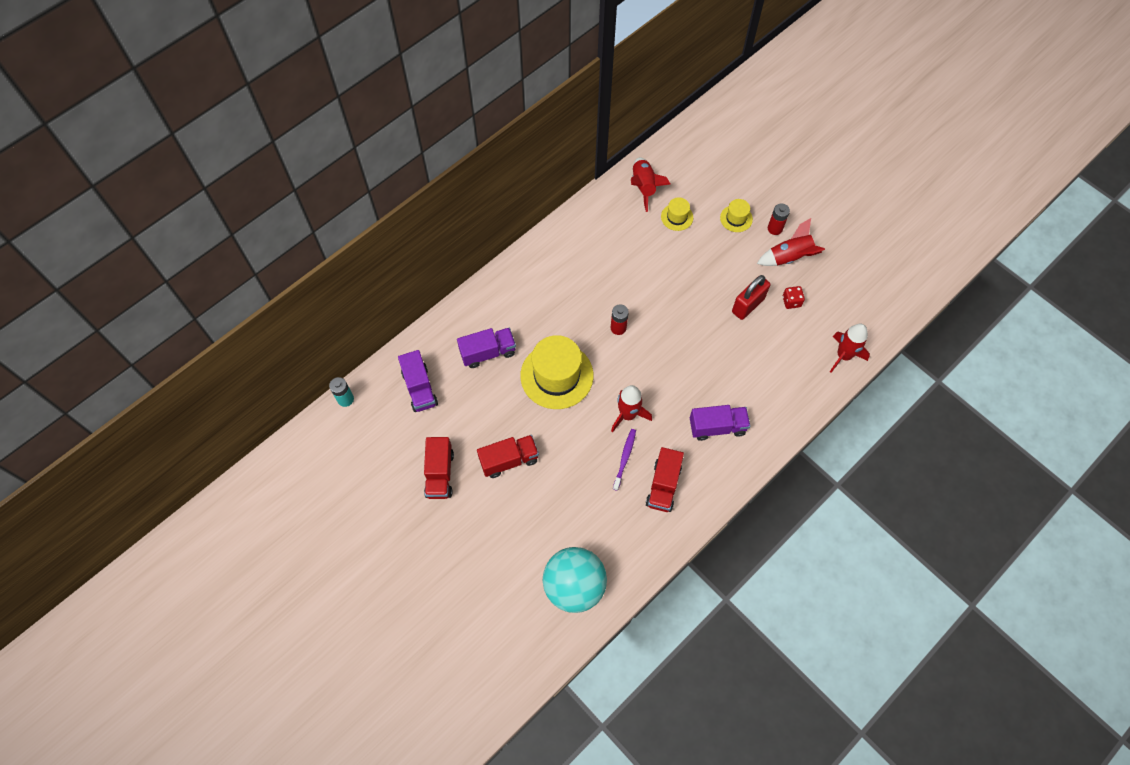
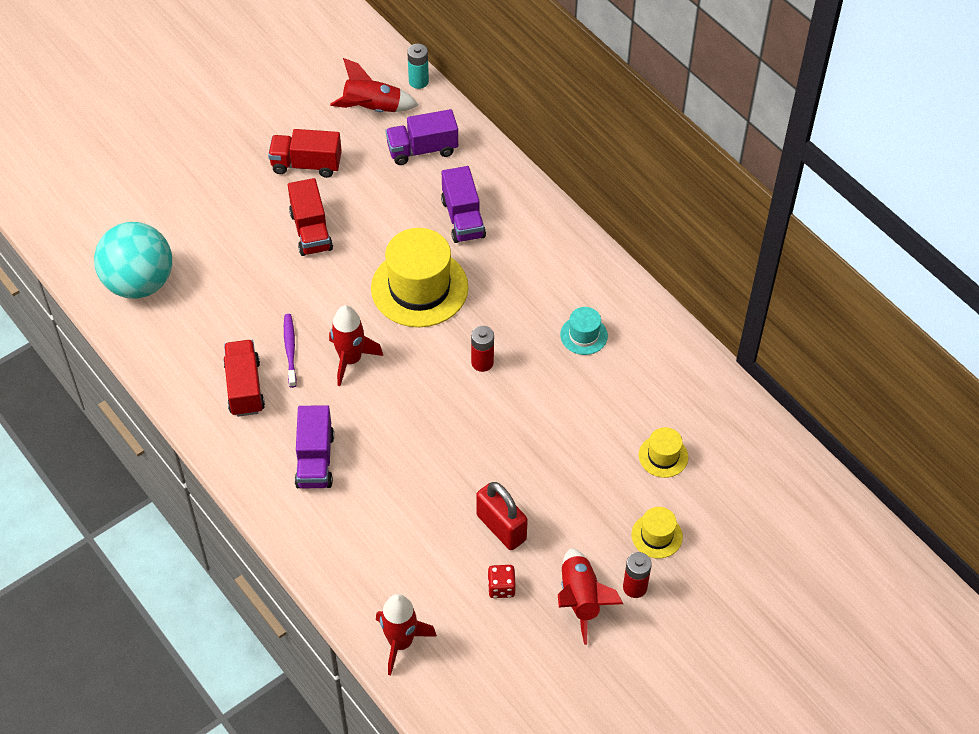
camera: 95 degrees right, 10 degrees down
purple toothbrush [613,429,636,491] -> purple toothbrush turned 120 degrees counterclockwise [284,314,297,388]
red rocket [631,157,670,212] -> red rocket moved to [330,58,419,112]
red truck [646,447,684,512] -> red truck turned 60 degrees clockwise [223,340,265,417]
none -> turquoise hat [560,307,608,355]

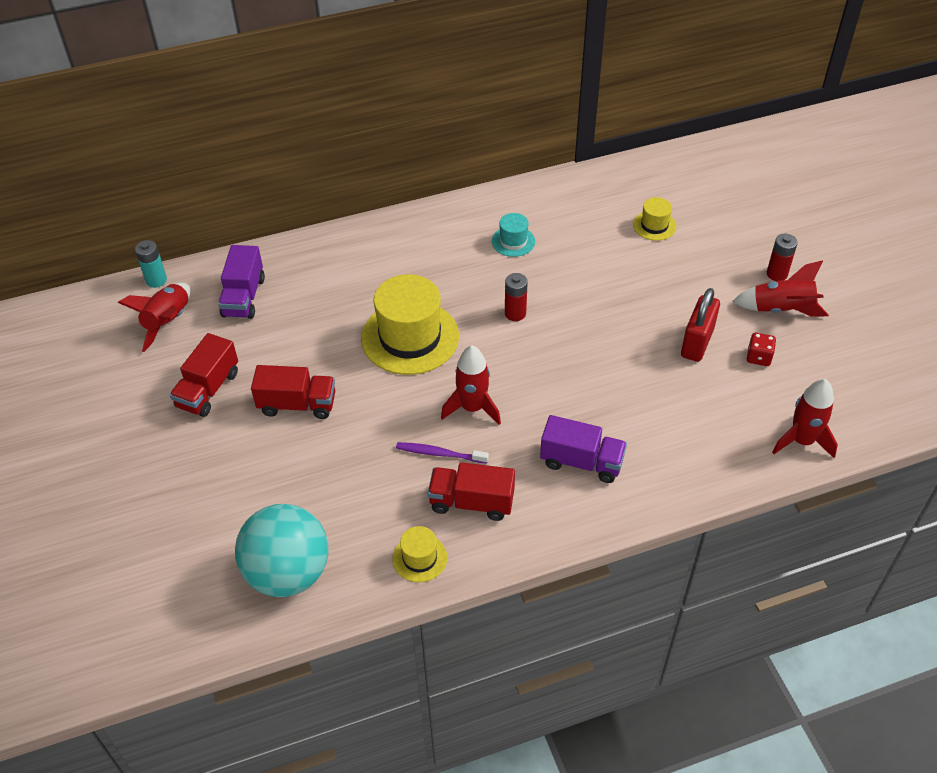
camera: 70 degrees left, 5 degrees down
purple truck [441,166,486,243] -> none
red padlock [476,482,528,550] -> red padlock turned 45 degrees counterclockwise [681,288,720,362]
yellow hat [631,507,683,558] -> yellow hat moved to [393,526,447,582]

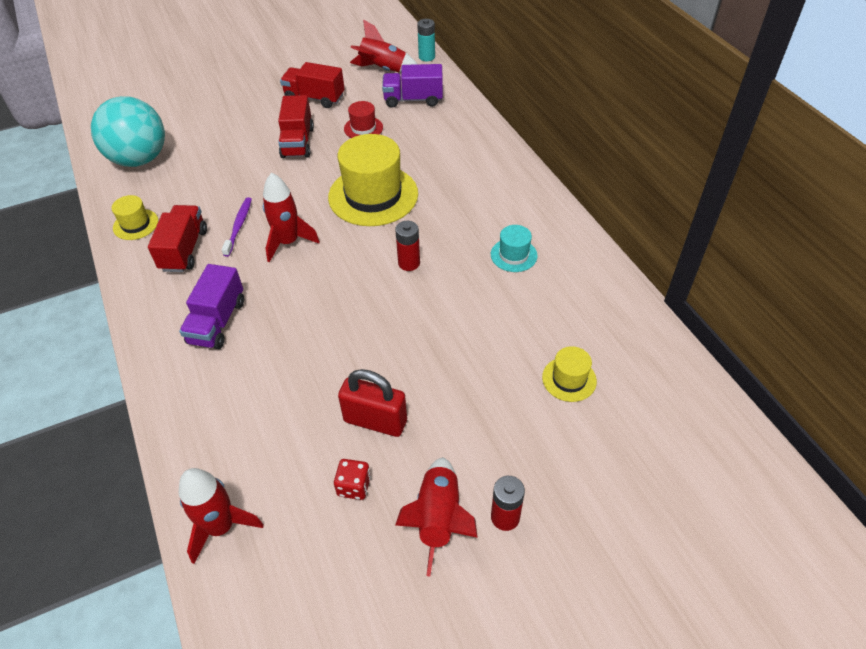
camera: 85 degrees right, 0 degrees up
none -> red hat [344,101,383,138]

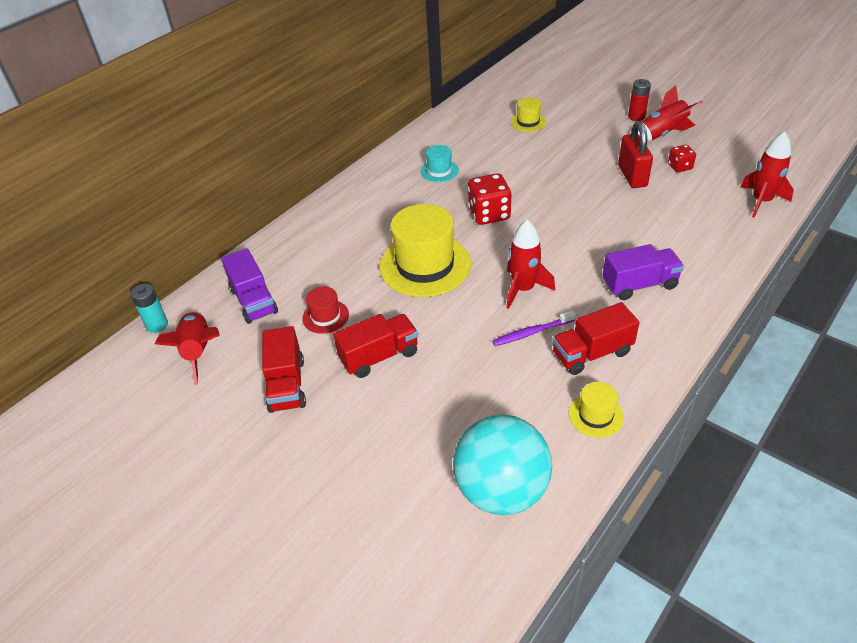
camera: 115 degrees left, 5 degrees down
red battery [395,221,420,271] -> red dice [468,173,511,225]

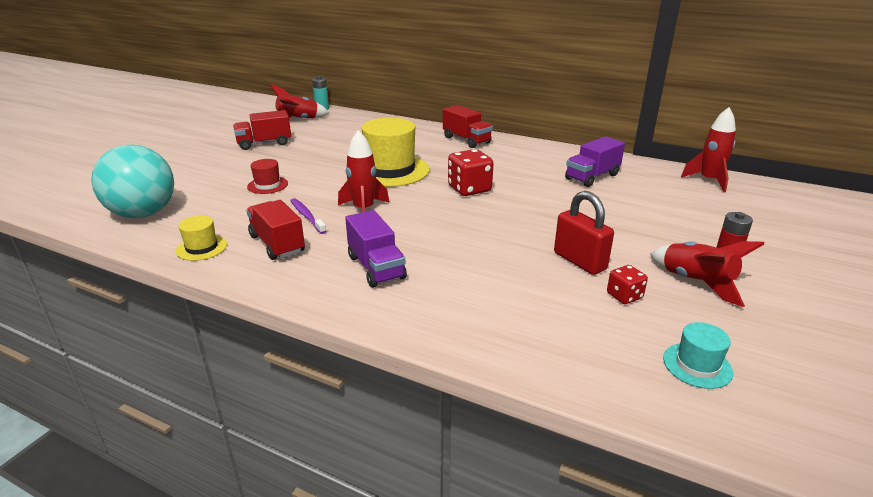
camera: 75 degrees right, 15 degrees down
purple truck [221,248,278,324] -> purple truck moved to [565,136,625,187]
red hat [302,287,349,334] -> red hat moved to [247,159,288,194]
red truck [333,314,418,378] -> red truck moved to [443,105,493,148]
turquoise hat [421,145,459,182] -> turquoise hat moved to [663,322,733,389]
yellow hat [511,97,546,132] -> none
red padlock [618,122,653,188] -> red padlock turned 75 degrees clockwise [554,191,614,275]
red rocket [740,131,794,218] -> red rocket moved to [681,107,736,192]

